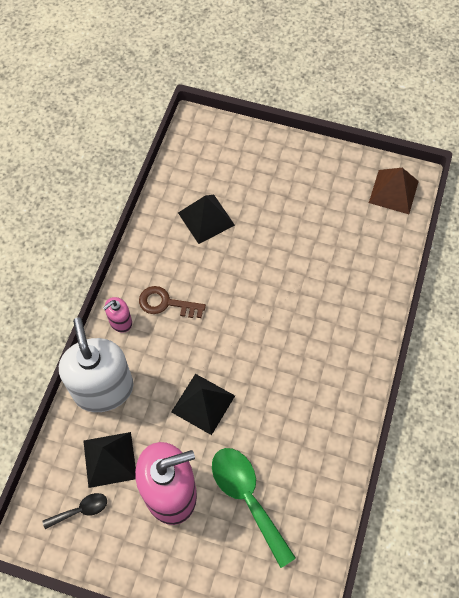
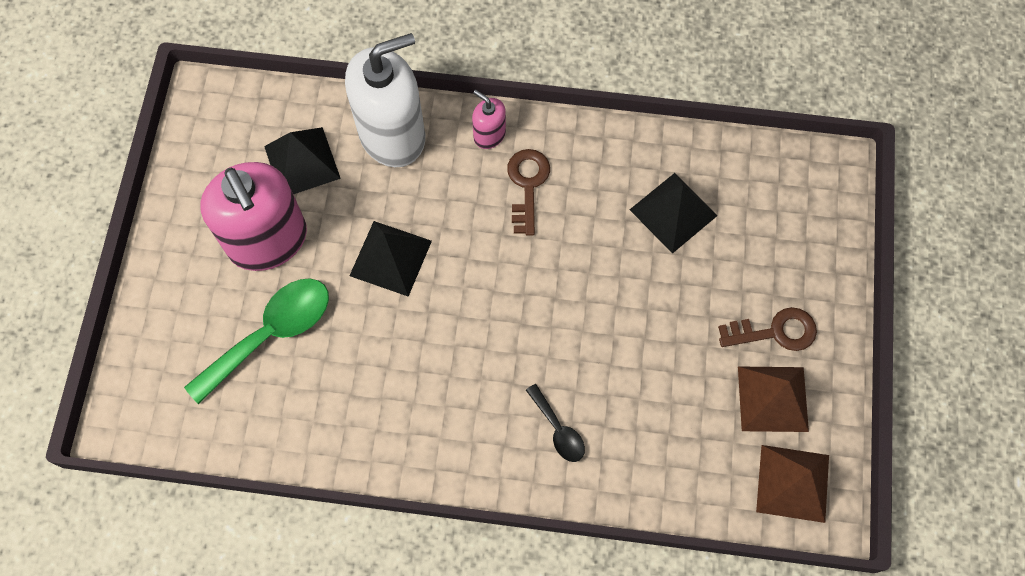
camera: 80 degrees right, 5 degrees up
black spoon [42,493,107,529] -> black spoon moved to [526,384,585,462]
none -> brown key [718,307,817,351]
none -> brown pyramid [738,366,809,432]

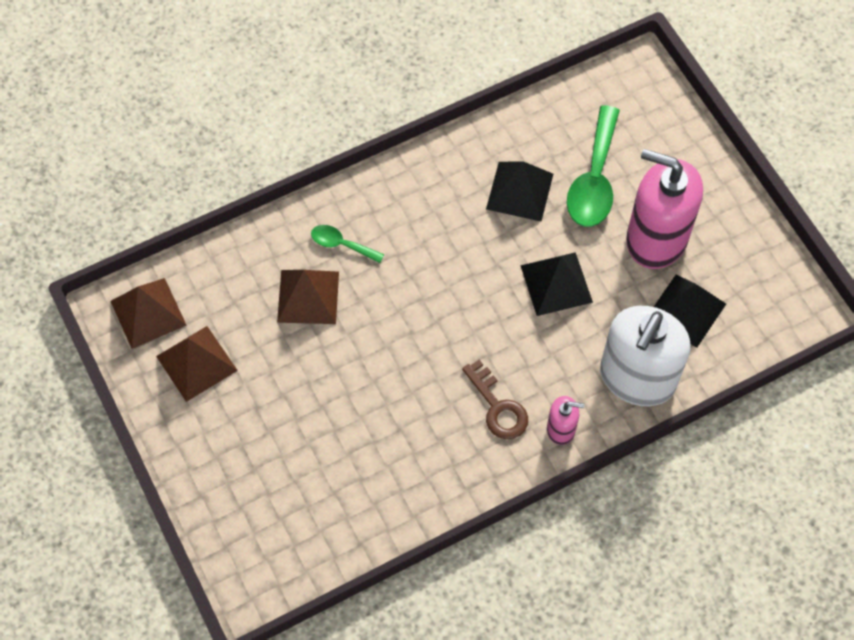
camera: 145 degrees right, 5 degrees down
black spoon [526,384,585,462] -> green spoon [311,225,384,263]
black pyramid [630,173,718,254] -> black pyramid moved to [486,161,553,221]
brown key [718,307,817,351] -> none
none -> brown pyramid [277,270,339,324]

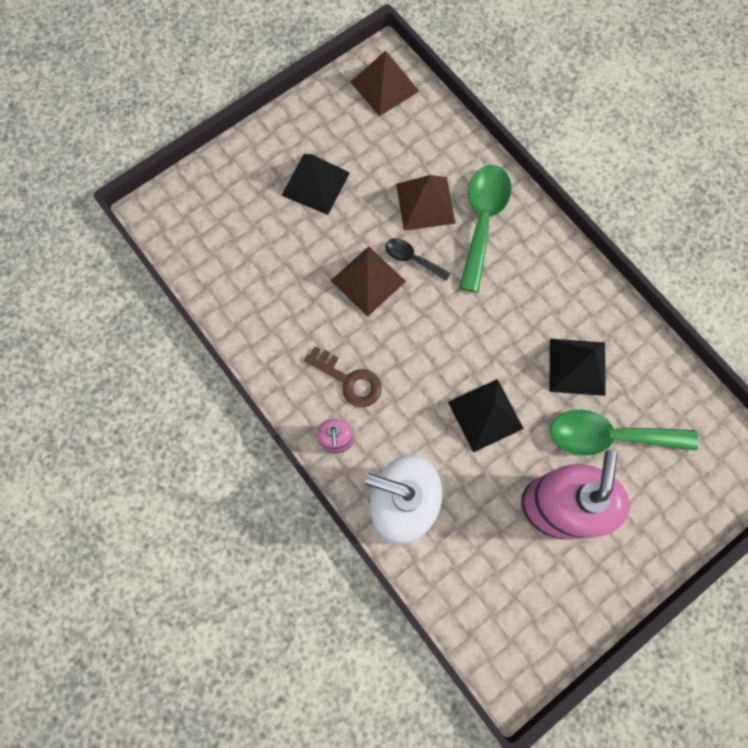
camera: 80 degrees right, 10 degrees up
brown pyramid [156,326,238,402] -> brown pyramid moved to [330,246,406,317]
green spoon [311,225,384,263] -> green spoon [459,165,511,292], size x1.93
brown key [462,360,528,439] -> brown key turned 105 degrees counterclockwise [304,346,382,407]
black pyramid [654,274,726,348] -> black pyramid moved to [281,154,350,215]
none -> black spoon [385,238,451,281]

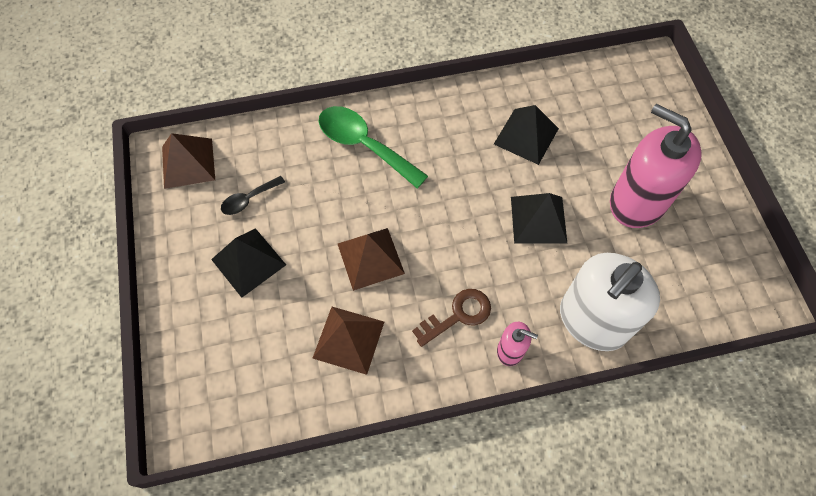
camera: 65 degrees left, 10 degrees down
black spoon [385,238,451,281] -> black spoon moved to [221,176,285,215]
brown pyramid [396,175,456,230] -> brown pyramid moved to [313,307,384,375]
green spoon [550,410,698,456] -> none

